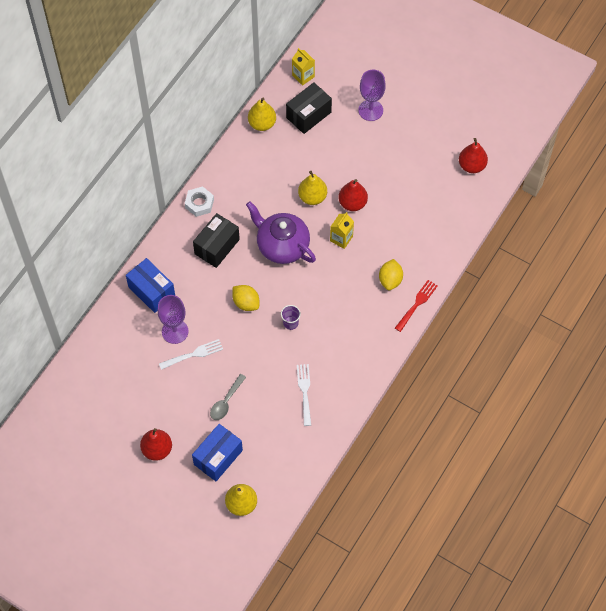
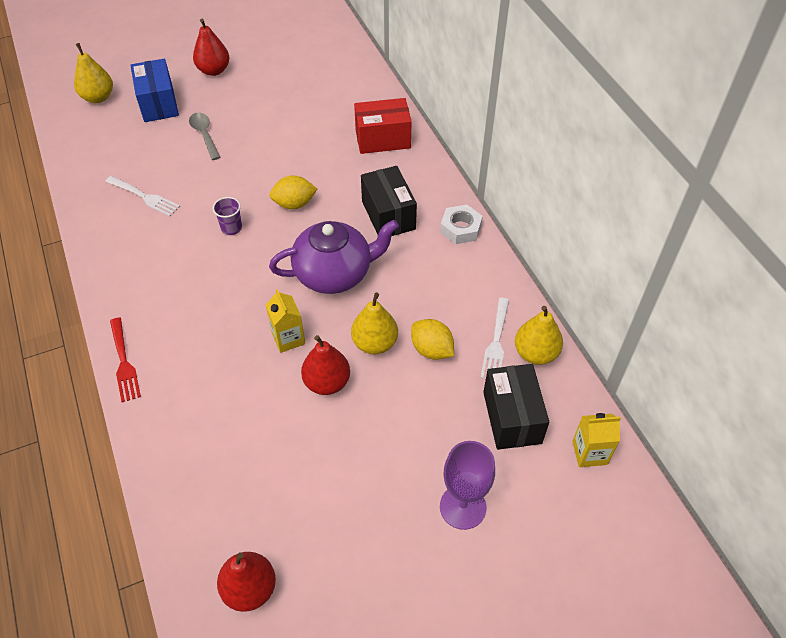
camera: 125 degrees right, 10 degrees down
blue box [126,258,175,313] -> red box [354,98,412,154]
purple goblet [157,295,188,344] -> none
white fork [159,339,223,370] -> white fork moved to [481,298,509,378]
yellow lemon [379,259,403,290] -> yellow lemon moved to [411,319,454,360]

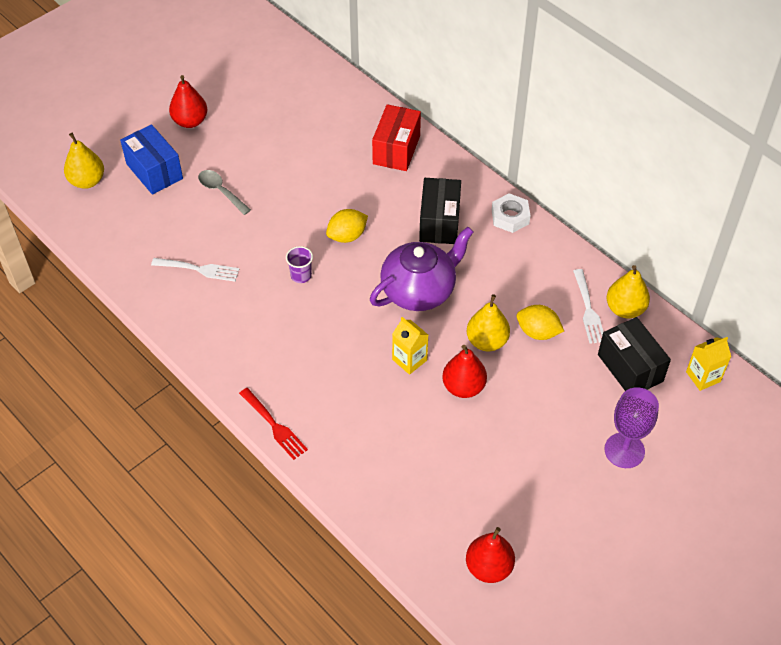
camera: 20 degrees left, 0 degrees up
red box [354,98,412,154] -> red box turned 45 degrees counterclockwise [372,104,421,171]
black box [361,166,417,236] -> black box turned 45 degrees clockwise [419,178,461,244]

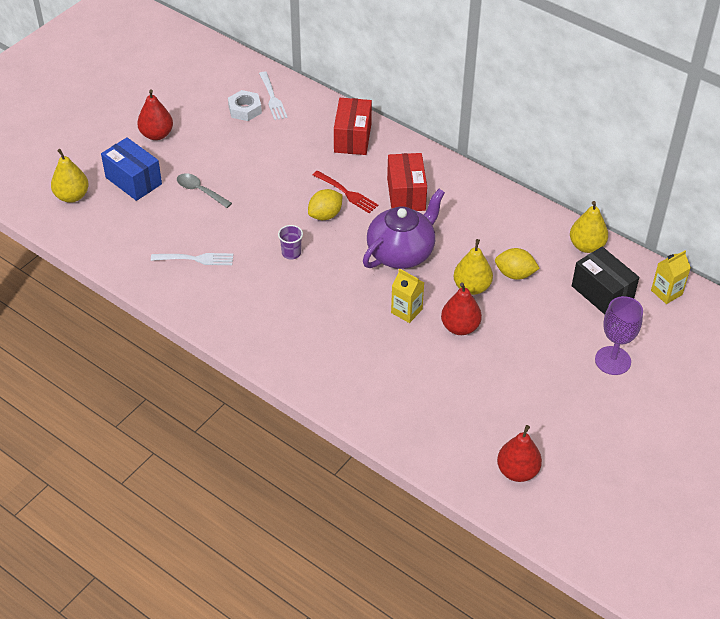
camera: 10 degrees left, 5 degrees down
red fork [239,388,308,460] -> red fork moved to [313,170,378,213]
black box [419,178,461,244] -> red box [387,153,427,211]
white nut [492,193,530,233] -> white nut moved to [228,90,262,121]
white fork [573,269,604,344] -> white fork moved to [259,71,288,120]

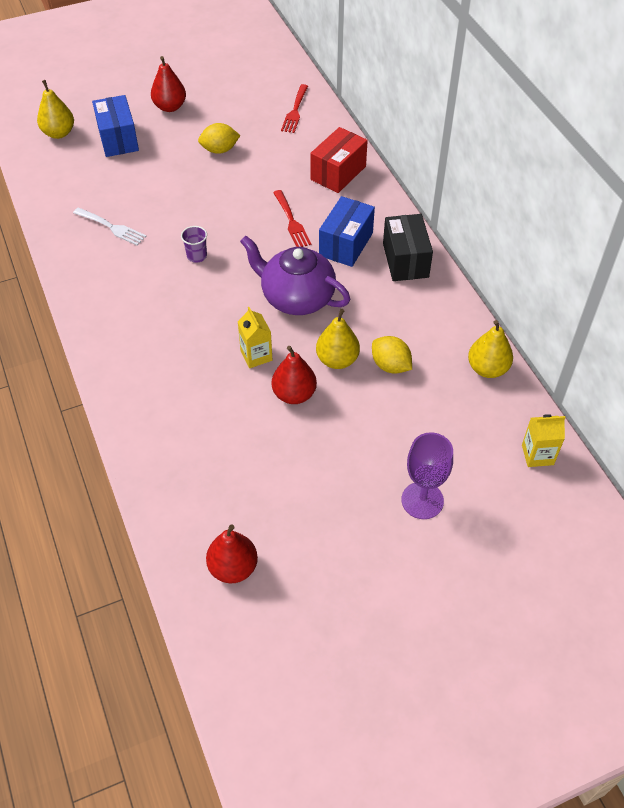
camera: 30 degrees right, 5 degrees up
grey spoon [177,173,232,208] -> none
white nut [228,90,262,121] -> none
white fork [259,71,288,120] -> red fork [281,84,308,133]
yellow lemon [308,189,342,220] -> yellow lemon moved to [198,123,241,154]
purple teapot [363,189,445,269] -> purple teapot turned 135 degrees counterclockwise [240,236,350,315]
red box [387,153,427,211] -> blue box [319,196,375,267]
black box [572,247,639,314] -> black box moved to [383,214,433,281]

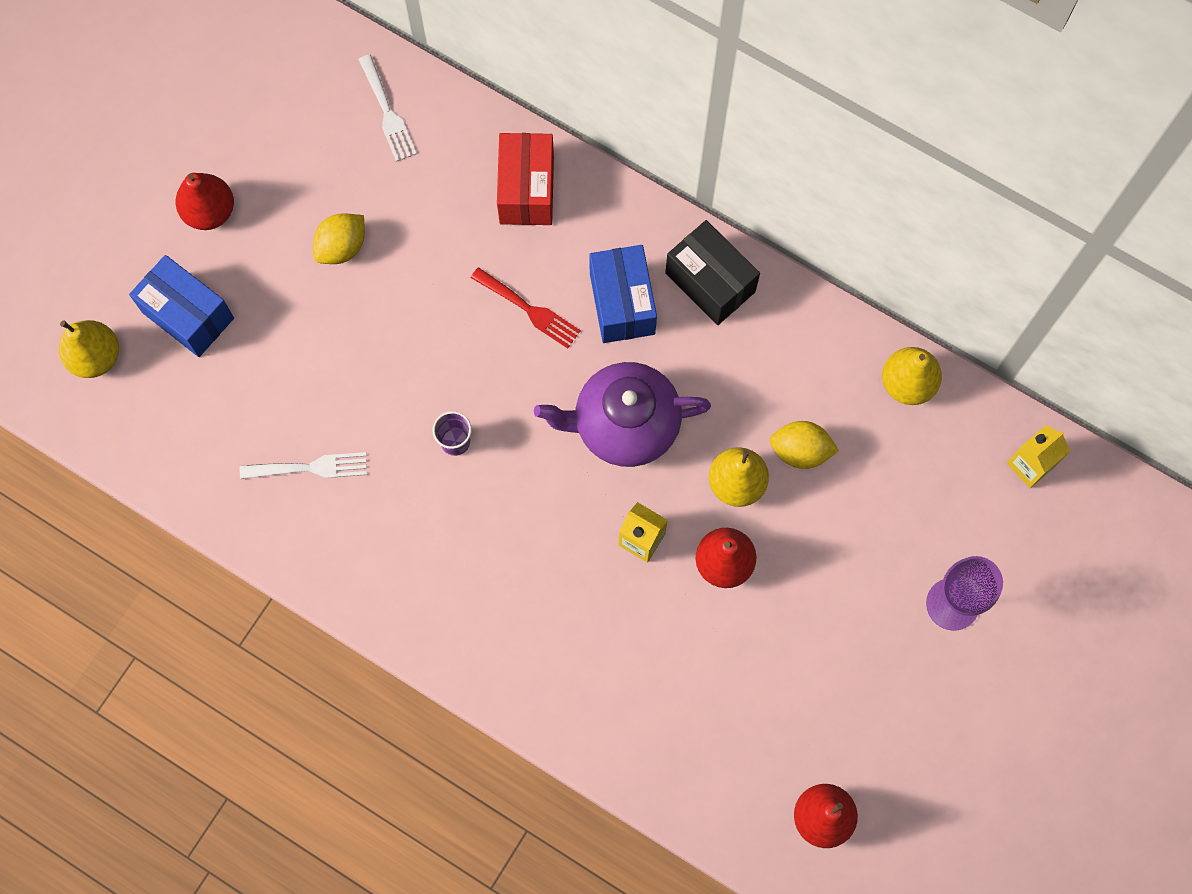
camera: 35 degrees left, 20 degrees up
red fork [281,84,308,133] -> white fork [358,54,417,162]

